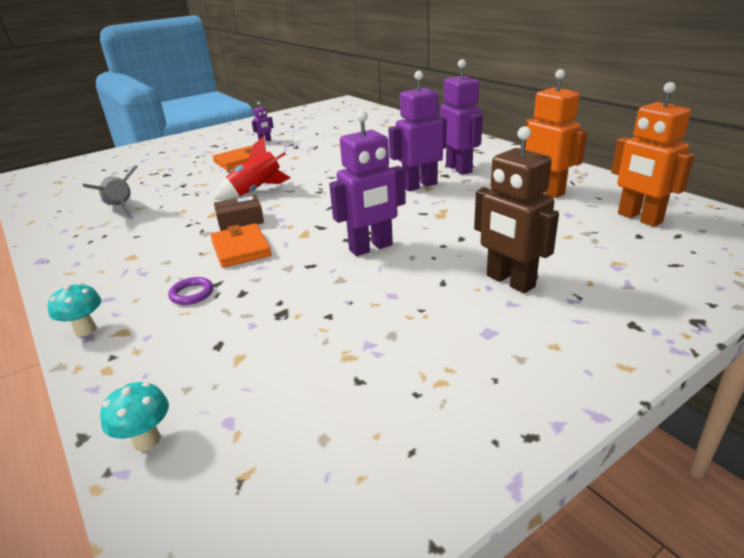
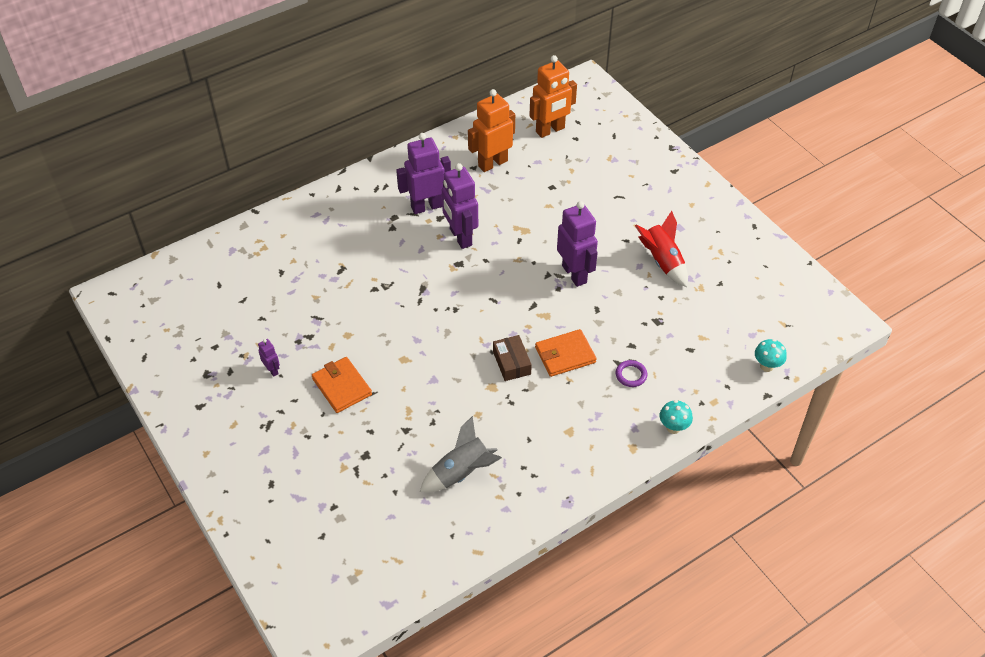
camera: 90 degrees left, 20 degrees up
red rocket [214,136,291,200] -> red rocket moved to [635,211,688,287]
brown robot [474,126,559,293] -> none

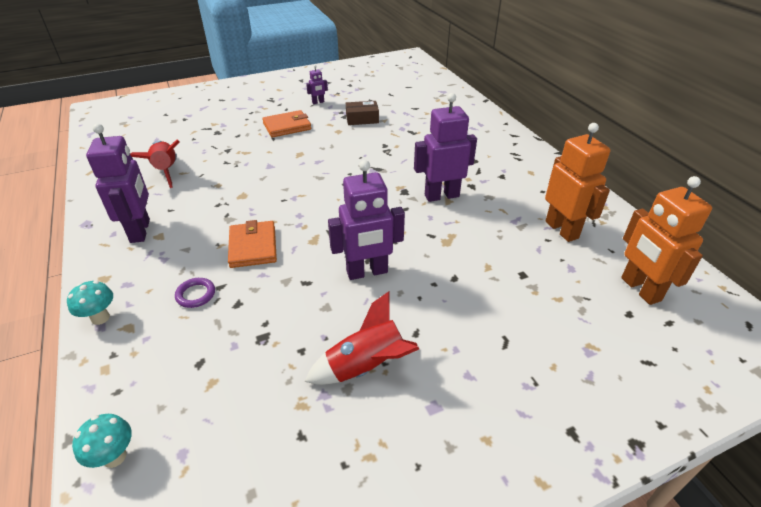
camera: 100 degrees right, 10 degrees down
purple robot [396,133,451,214] -> purple robot moved to [86,124,150,243]
grey rocket [420,416,502,493] -> red rocket [130,140,180,188]
brown box [493,335,532,381] -> brown box moved to [346,101,379,125]

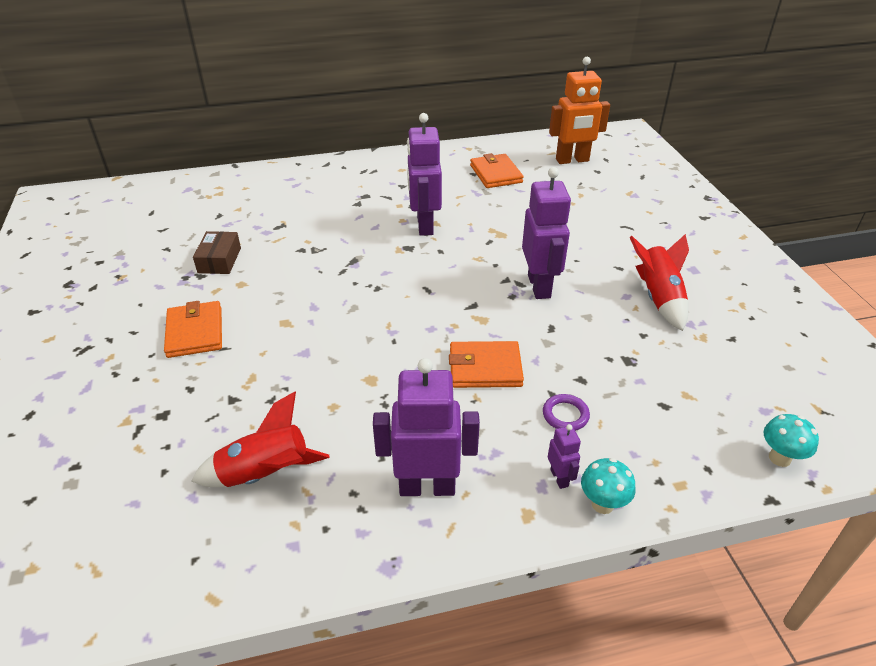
camera: 80 degrees left, 0 degrees up
purple robot [306,65,328,104] -> purple robot moved to [548,424,581,489]
orange robot [545,123,610,242] -> orange wallet [470,153,524,188]

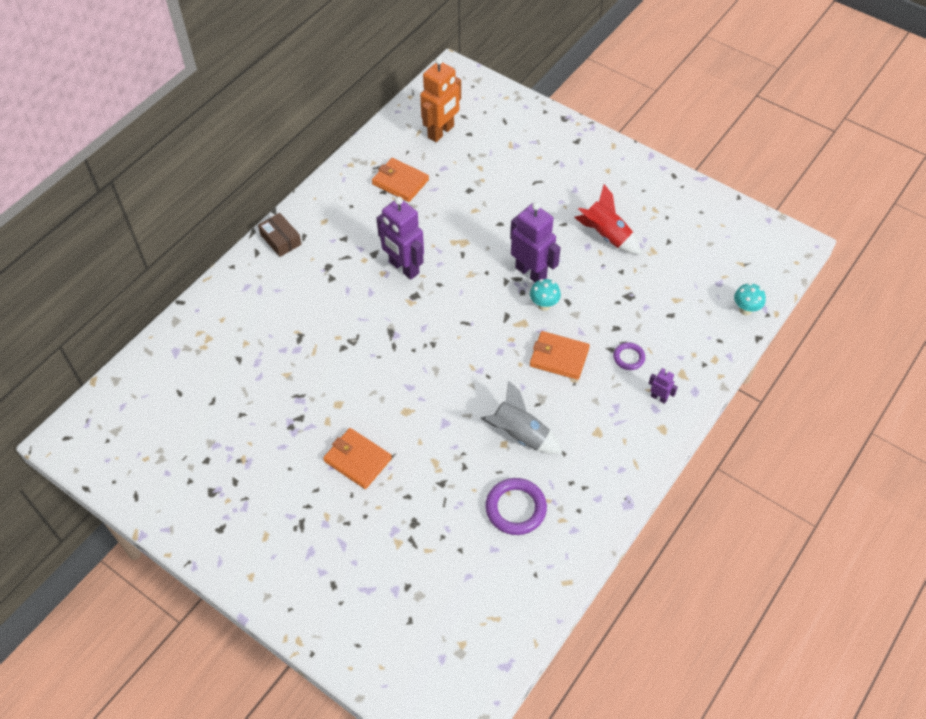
camera: 40 degrees left, 15 degrees up
red rocket [191,392,330,487] -> purple ring [485,478,547,535]
brown box [193,231,241,274] -> brown box moved to [258,213,302,257]
purple robot [373,358,480,496] -> none
orange wallet [449,341,524,388] -> orange wallet turned 60 degrees clockwise [530,331,590,380]
turquoise mushroom [581,458,635,514] -> turquoise mushroom moved to [530,279,561,311]
none -> grey rocket [481,380,562,454]

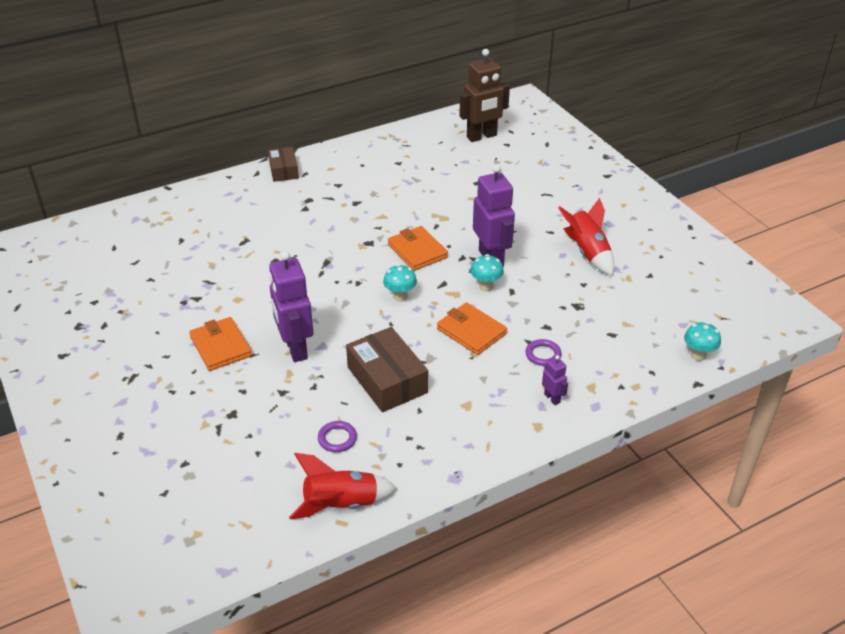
camera: 25 degrees right, 15 degrees down
orange wallet [372,158,429,202] -> orange wallet moved to [388,226,448,271]
purple robot [377,197,424,279] -> purple robot moved to [269,251,314,362]
orange robot [420,57,461,142] -> brown robot [459,49,510,142]
grey rocket [481,380,562,454] -> brown box [346,327,428,412]
purple ring [485,478,547,535] -> purple ring [318,421,357,452], size x0.57
none -> red rocket [289,453,398,519]
none -> turquoise mushroom [383,264,417,302]

